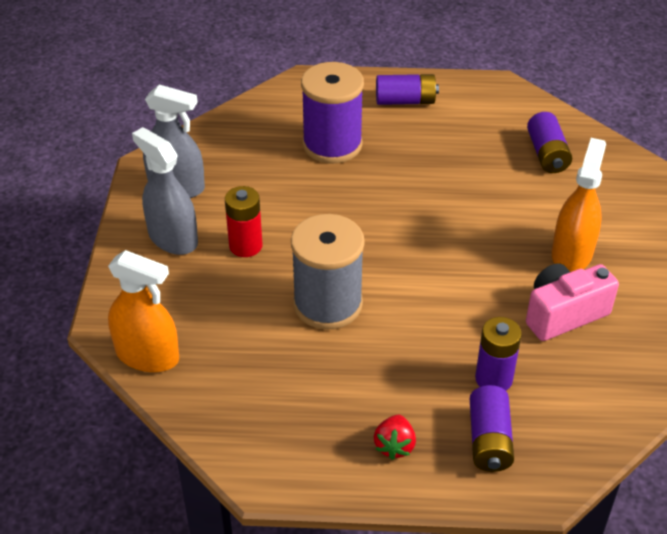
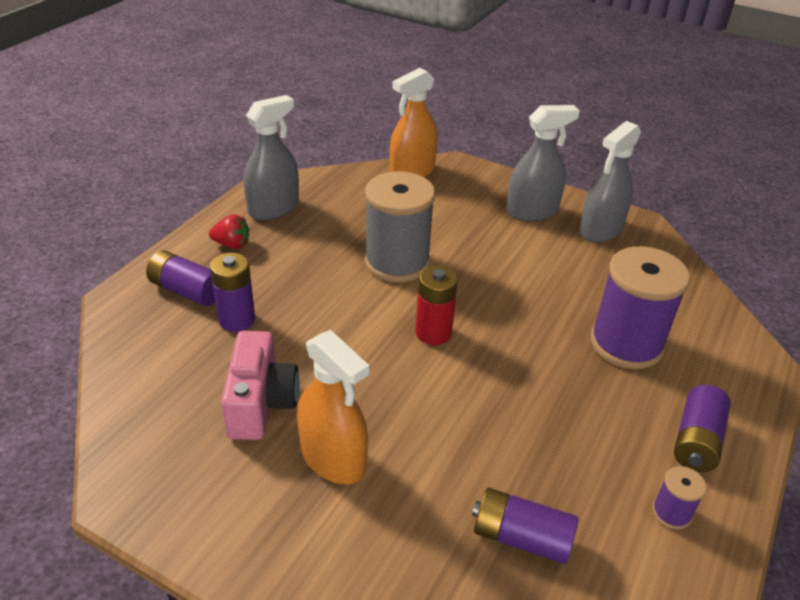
camera: 115 degrees right, 5 degrees down
red battery [225,186,263,257] -> red battery moved to [416,266,458,345]
red strawberry [374,415,416,460] -> red strawberry turned 150 degrees clockwise [209,214,249,249]
none -> grey spray bottle [243,95,299,220]
none -> purple spool [652,466,706,529]

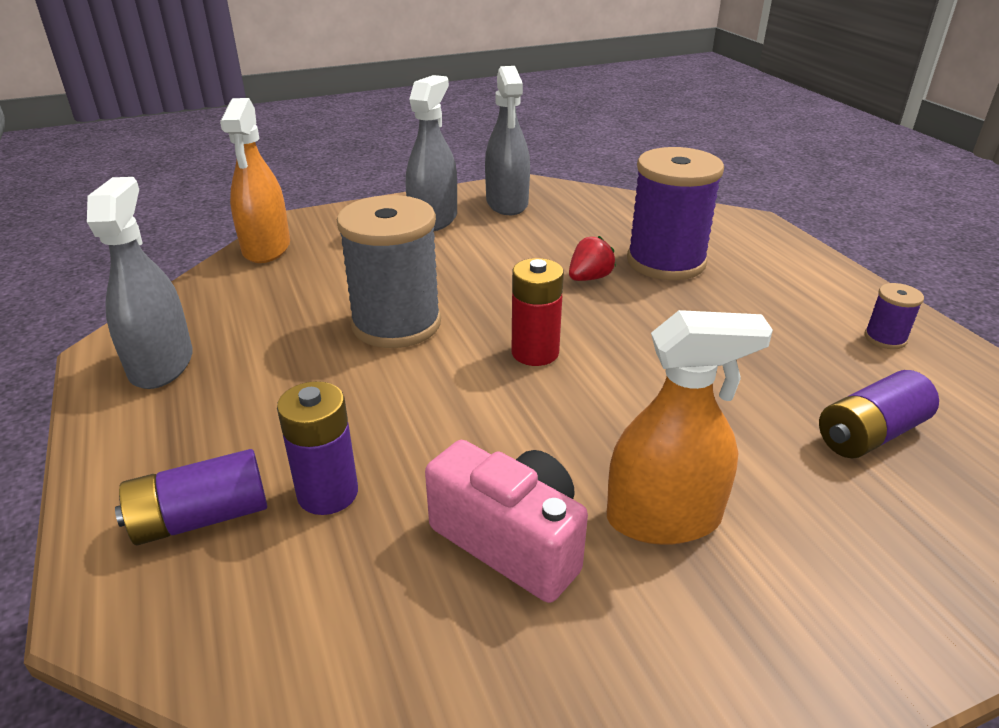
camera: 50 degrees left, 5 degrees down
red strawberry [209,214,249,249] -> red strawberry moved to [569,236,616,281]
purple battery [674,385,731,472] -> none

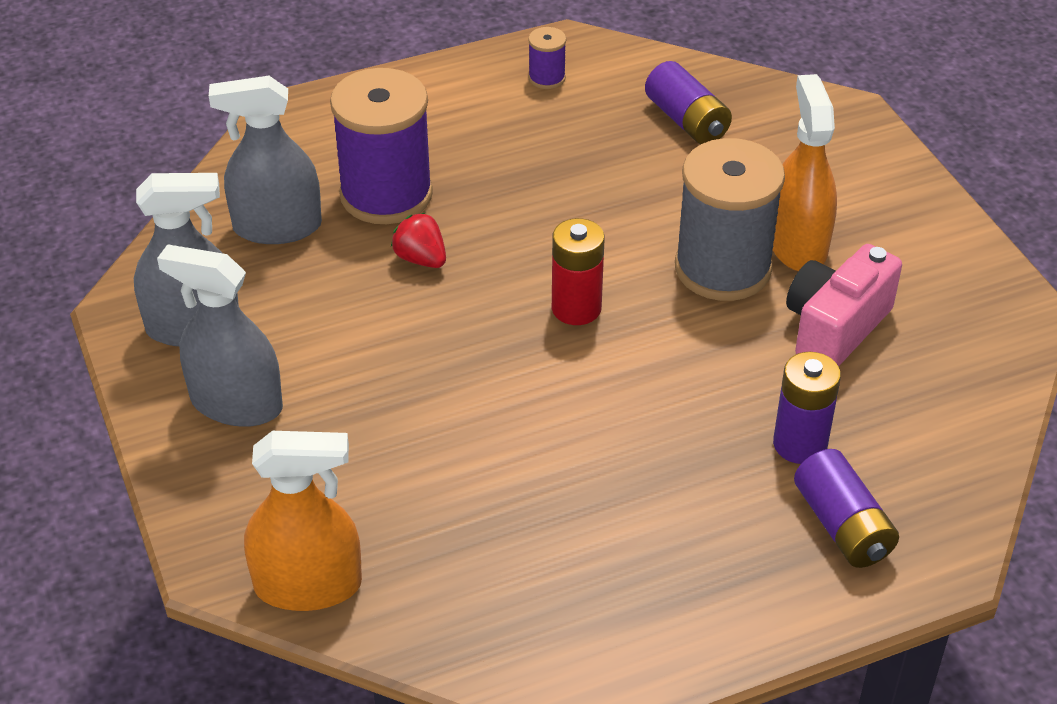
camera: 90 degrees left, 10 degrees up
grey spray bottle [87,177,193,389] -> grey spray bottle moved to [209,76,322,244]
grey spool [337,195,441,348] -> grey spool moved to [675,138,785,301]

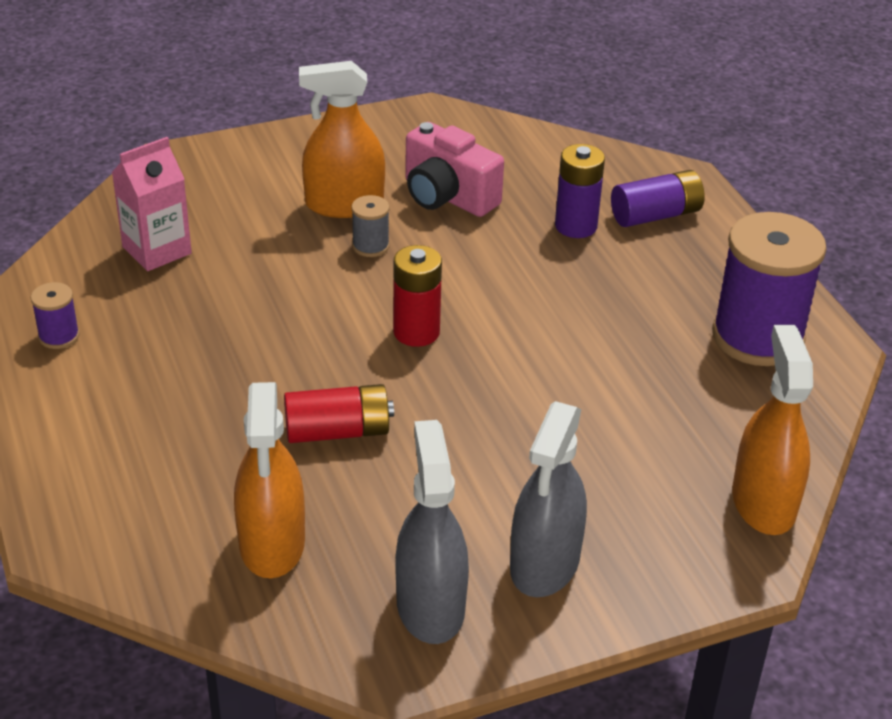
camera: 90 degrees left, 5 degrees down
grey spray bottle [209,76,322,244] -> orange spray bottle [234,382,305,578]
purple spool [330,68,433,224] -> purple spool moved to [712,212,827,366]
red strawberry [391,213,446,268] -> red battery [284,384,394,443]
purple battery [645,61,732,144] -> pink carton [112,137,192,271]
grey spool [675,138,785,301] -> grey spool [351,195,390,257], size x0.43

